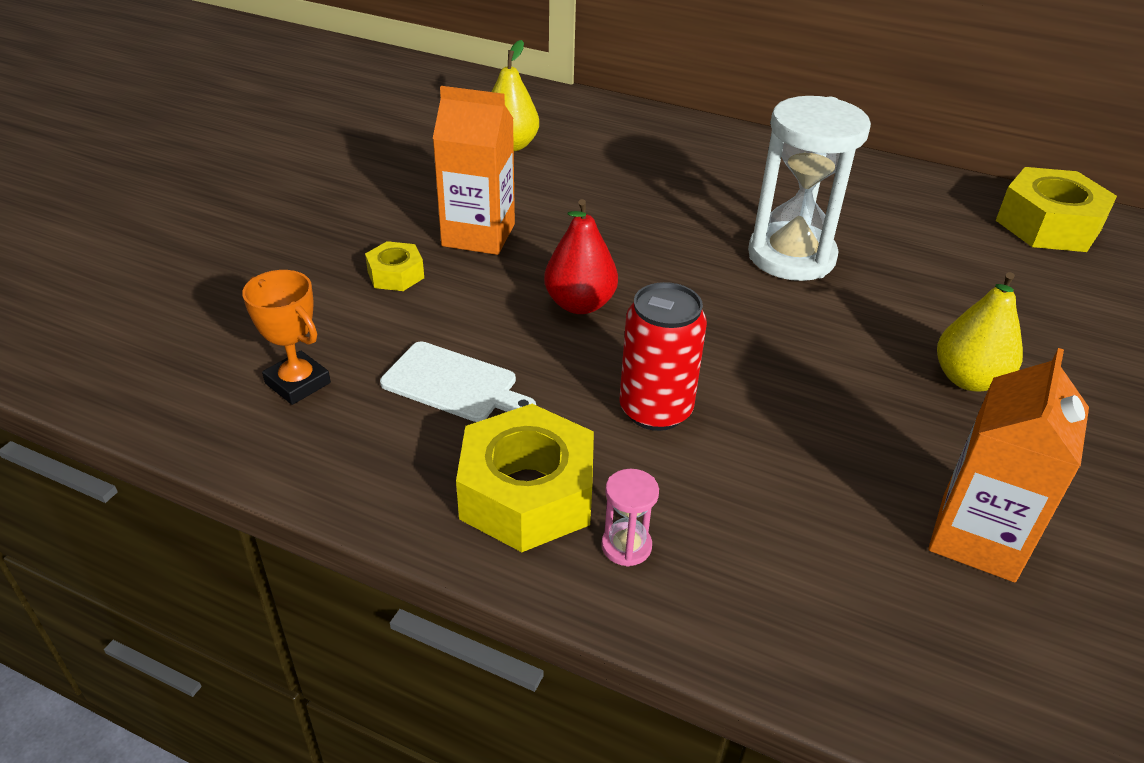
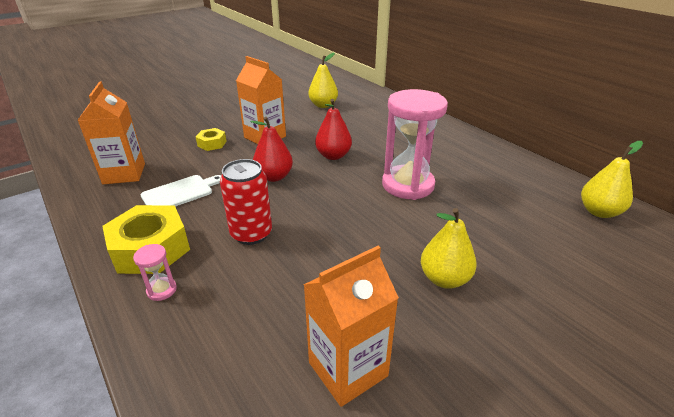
camera: 30 degrees right, 5 degrees down
orange trophy [242,270,331,405] -> orange carton [78,81,145,184]
white cutting board [380,341,536,422] -> white cutting board turned 90 degrees counterclockwise [140,175,221,207]
white hourglass [748,96,871,281] -> pink hourglass [382,89,448,200]
yellow nut [996,167,1117,252] -> yellow pear [581,141,643,218]
none -> red pear [315,99,352,160]

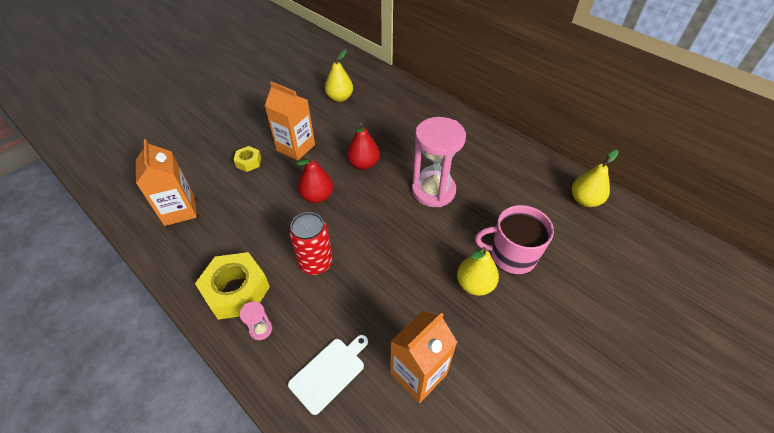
camera: 10 degrees left, 15 degrees up
white cutting board [140,175,221,207] -> white cutting board moved to [288,335,368,415]
none -> pink mug [475,205,554,275]

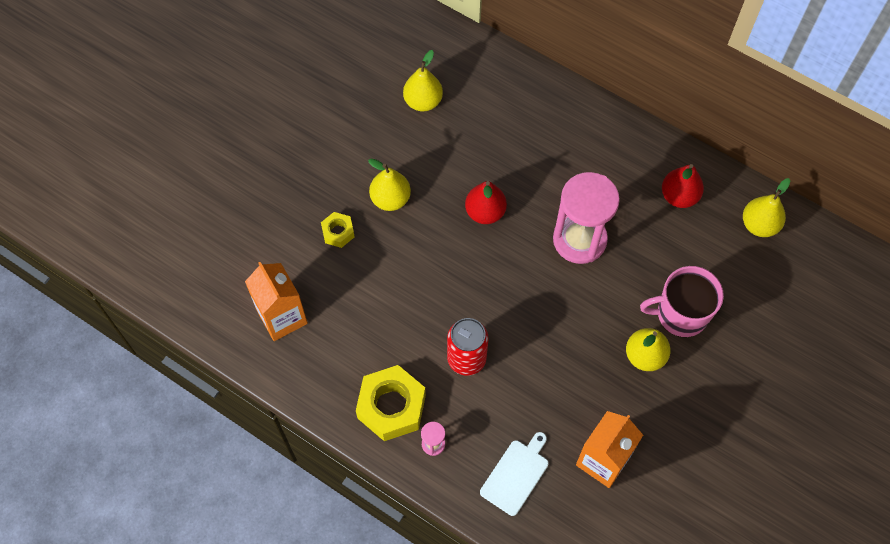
camera: 10 degrees left, 15 degrees up
orange carton [265,81,315,161] -> yellow pear [368,159,411,211]
red pear [296,155,333,203] -> red pear moved to [662,164,704,208]

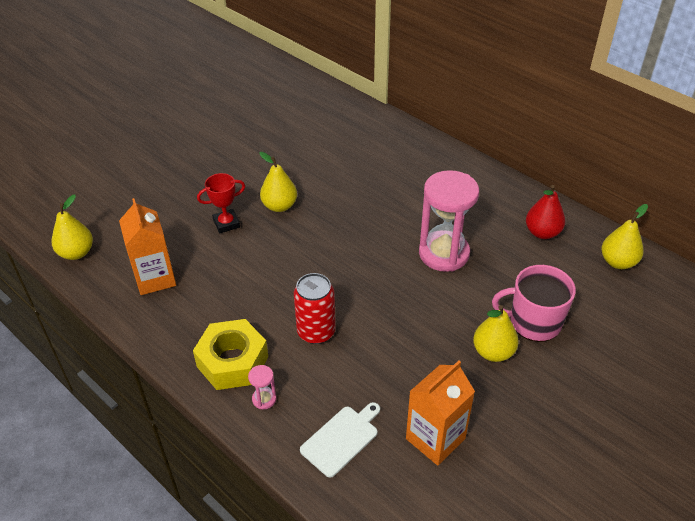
camera: 10 degrees right, 20 degrees down
yellow nut [321,212,355,248] -> red trophy [197,173,245,233]
yellow pear [403,50,443,111] -> yellow pear moved to [52,195,93,260]
red pear [465,181,507,224] -> none

